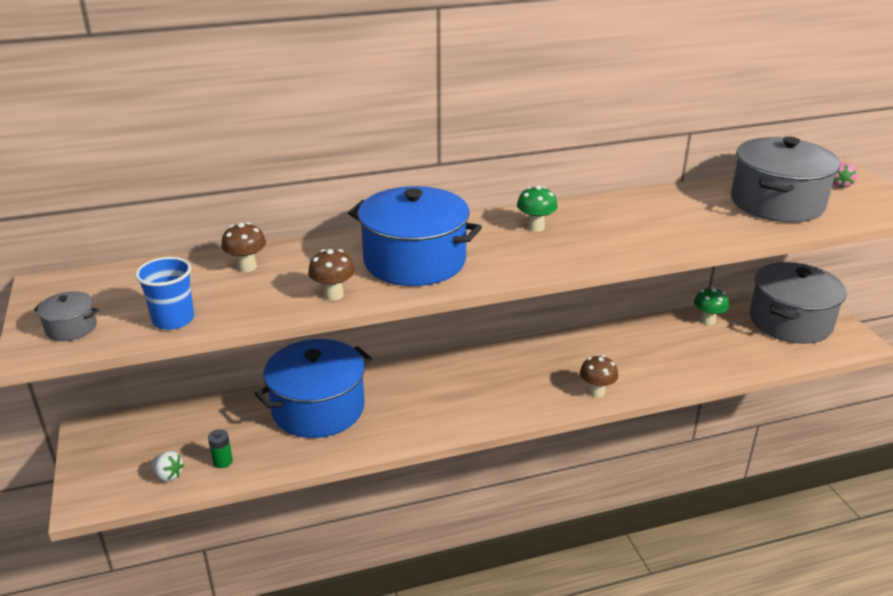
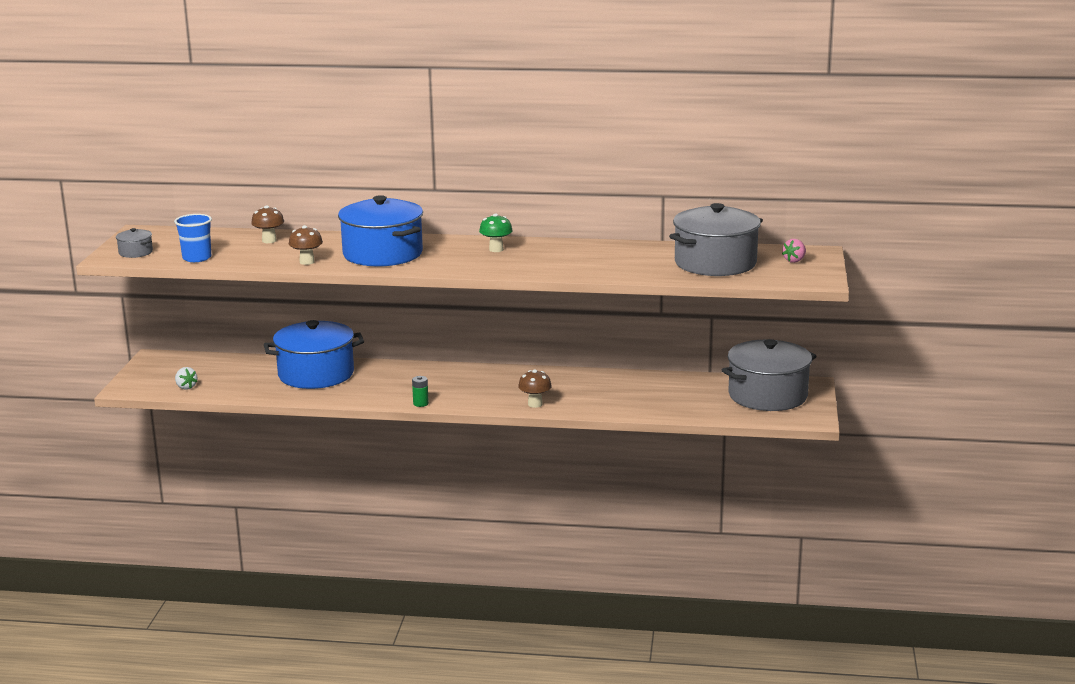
camera: 25 degrees right, 10 degrees down
green battery [208,429,233,468] -> green battery moved to [412,376,429,407]
green mushroom [694,287,729,325] -> none

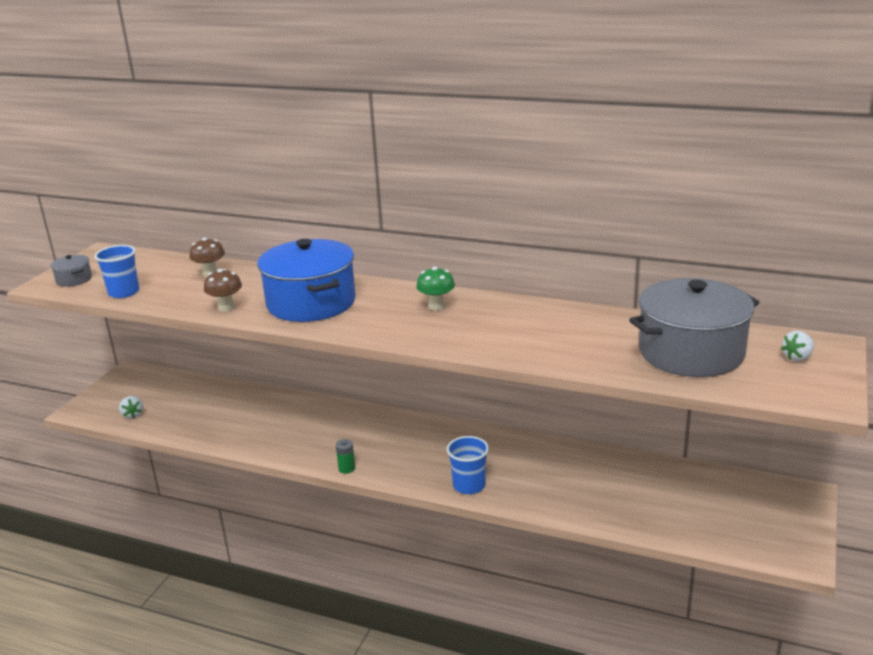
camera: 15 degrees right, 5 degrees up
blue pot [264,320,364,389] -> none
brown mushroom [518,369,552,408] -> blue cup [447,436,489,494]
grey pot [722,339,817,411] -> none
pink strawberry [782,239,806,263] -> white strawberry [781,331,814,362]

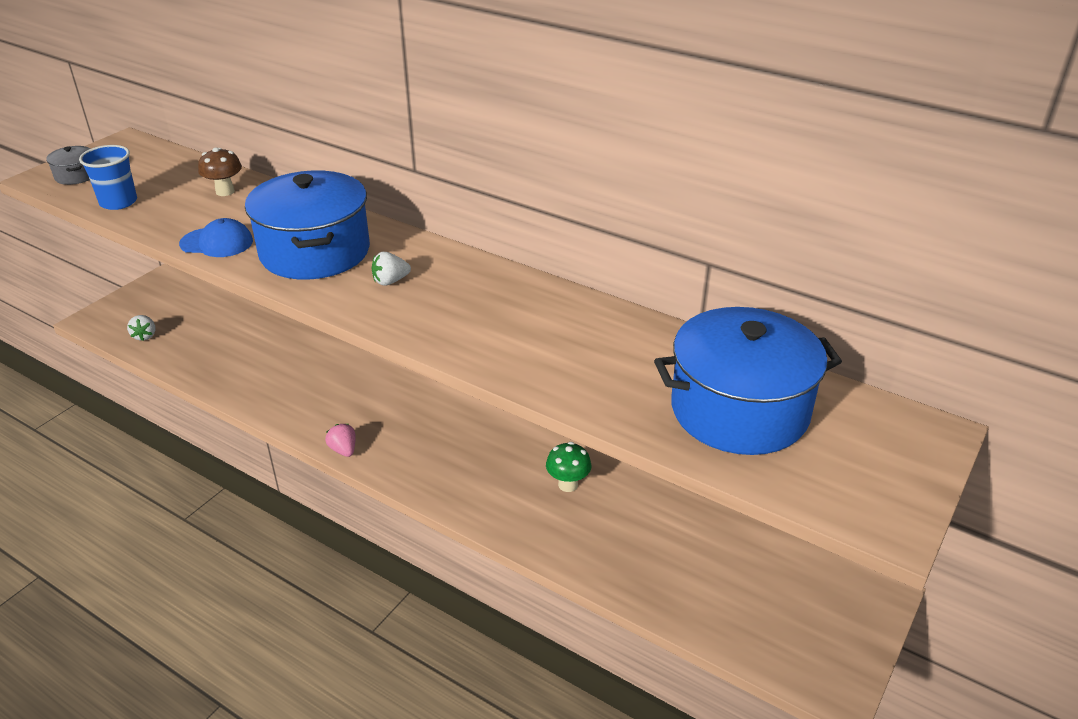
camera: 10 degrees right, 10 degrees up
brown mushroom [204,269,242,312] -> blue cap [179,218,253,257]
green battery [336,439,355,474] -> pink strawberry [325,424,356,457]
green mushroom [416,267,455,311] -> green mushroom moved to [546,442,591,492]
blue cup [447,436,489,494] -> none
grey pot [629,278,759,377] -> blue pot [654,307,842,455]
white strawberry [781,331,814,362] -> white strawberry moved to [371,252,411,286]

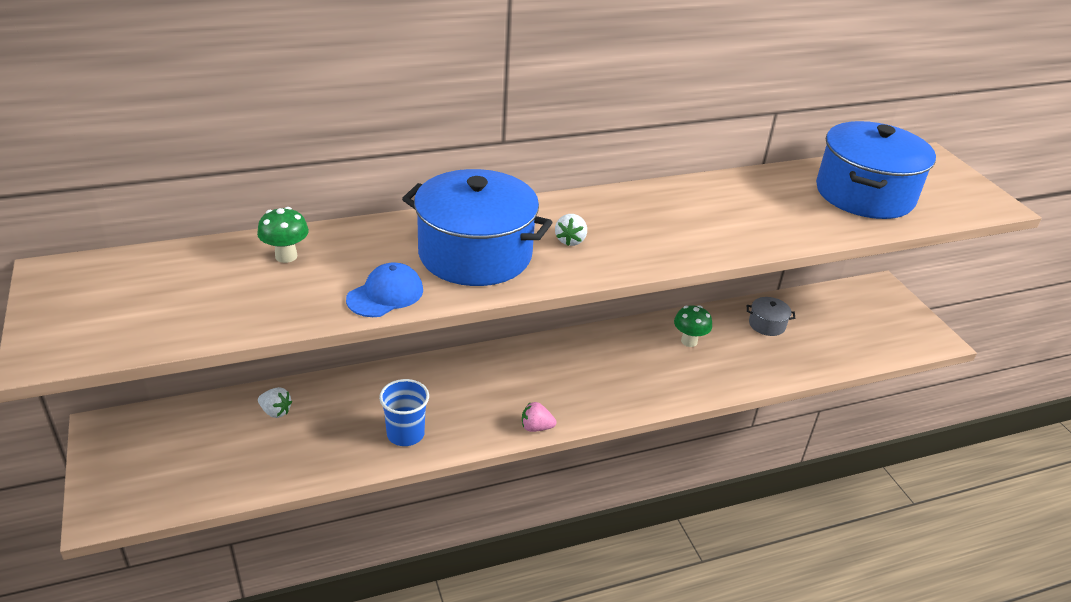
camera: 55 degrees left, 0 degrees up
grey pot [46,146,90,185] -> grey pot moved to [747,297,795,336]
blue cup [79,145,137,210] -> blue cup moved to [379,379,429,446]
white strawberry [127,315,156,341] -> white strawberry moved to [258,387,292,418]
brown mushroom [198,148,242,196] -> green mushroom [257,207,309,263]

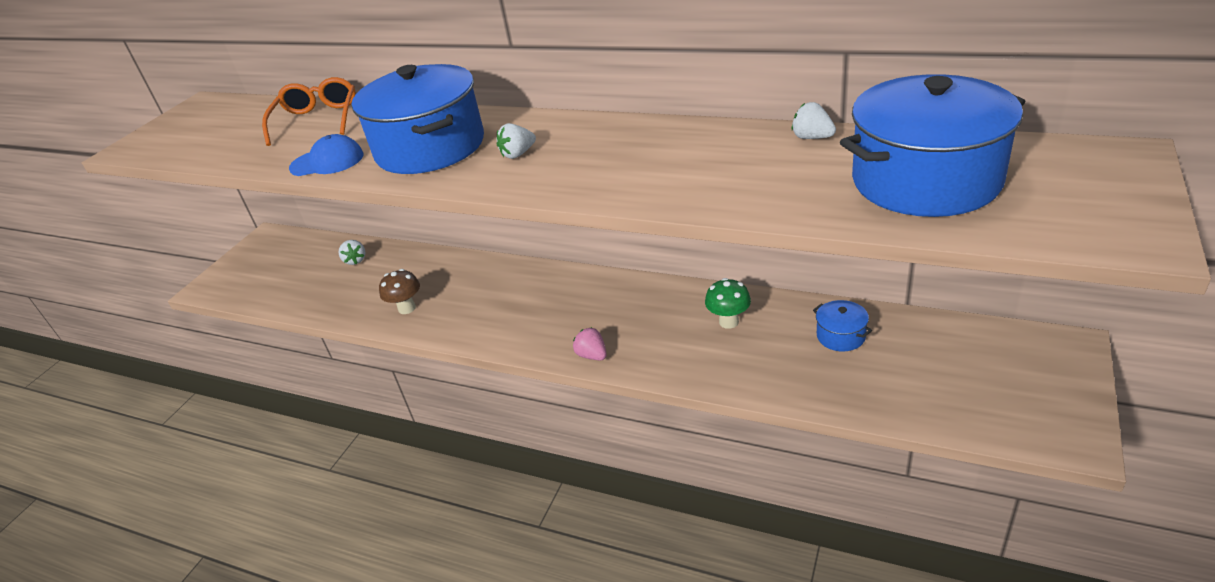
camera: 50 degrees right, 0 degrees up
green mushroom [257,207,309,263] -> orange glasses [262,77,356,146]
blue cup [379,379,429,446] -> brown mushroom [379,269,420,314]
pink strawberry [522,402,556,432] -> pink strawberry moved to [573,327,607,360]
grey pot [747,297,795,336] -> blue pot [813,300,872,351]
none -> white strawberry [792,102,836,139]

